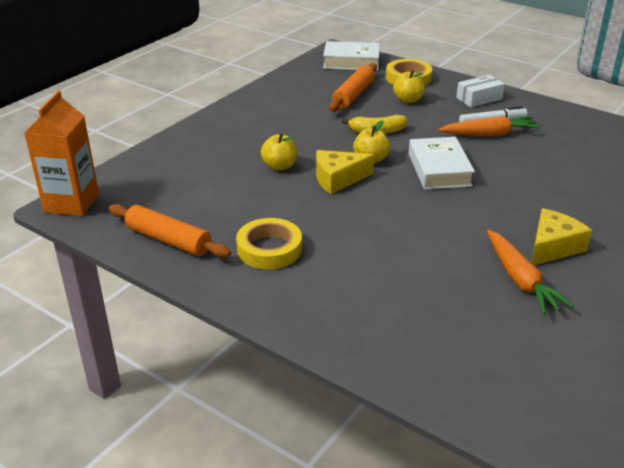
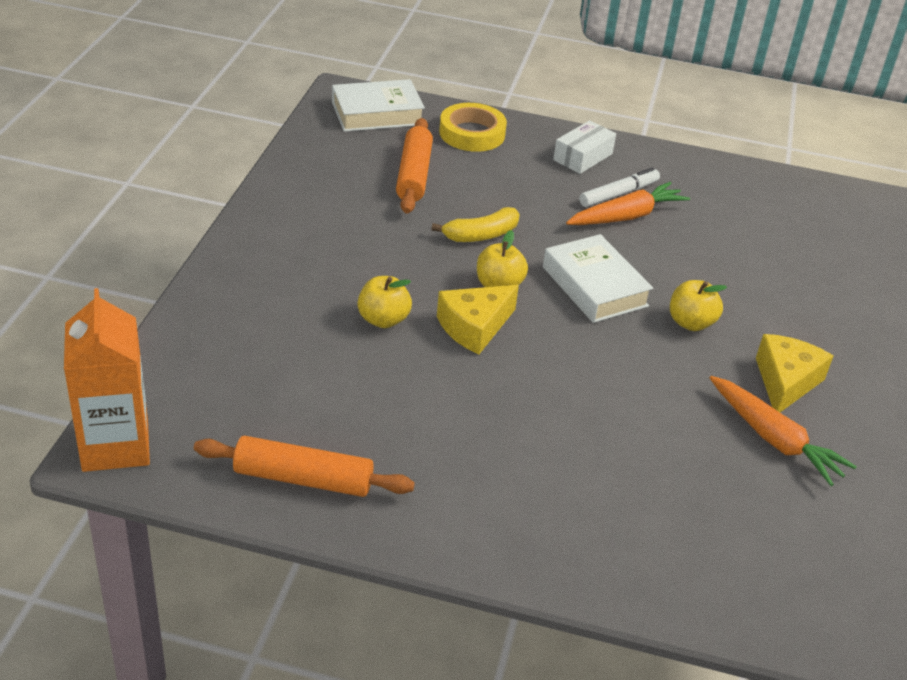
camera: 25 degrees left, 5 degrees up
yellow tape [236,218,302,269] -> none
yellow apple [393,70,425,103] -> yellow apple moved to [670,280,727,331]

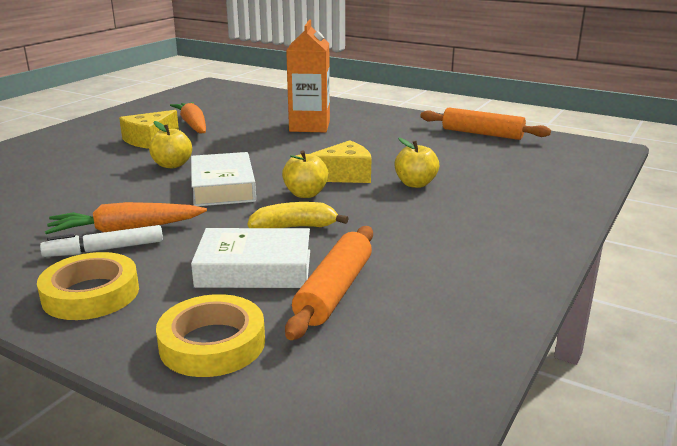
camera: 160 degrees left, 15 degrees down
orange carton [64,288,150,472] -> orange carton moved to [286,20,330,132]
white book [332,79,425,132] -> white book moved to [191,228,310,288]
white box [553,120,616,174] -> yellow tape [37,252,139,320]

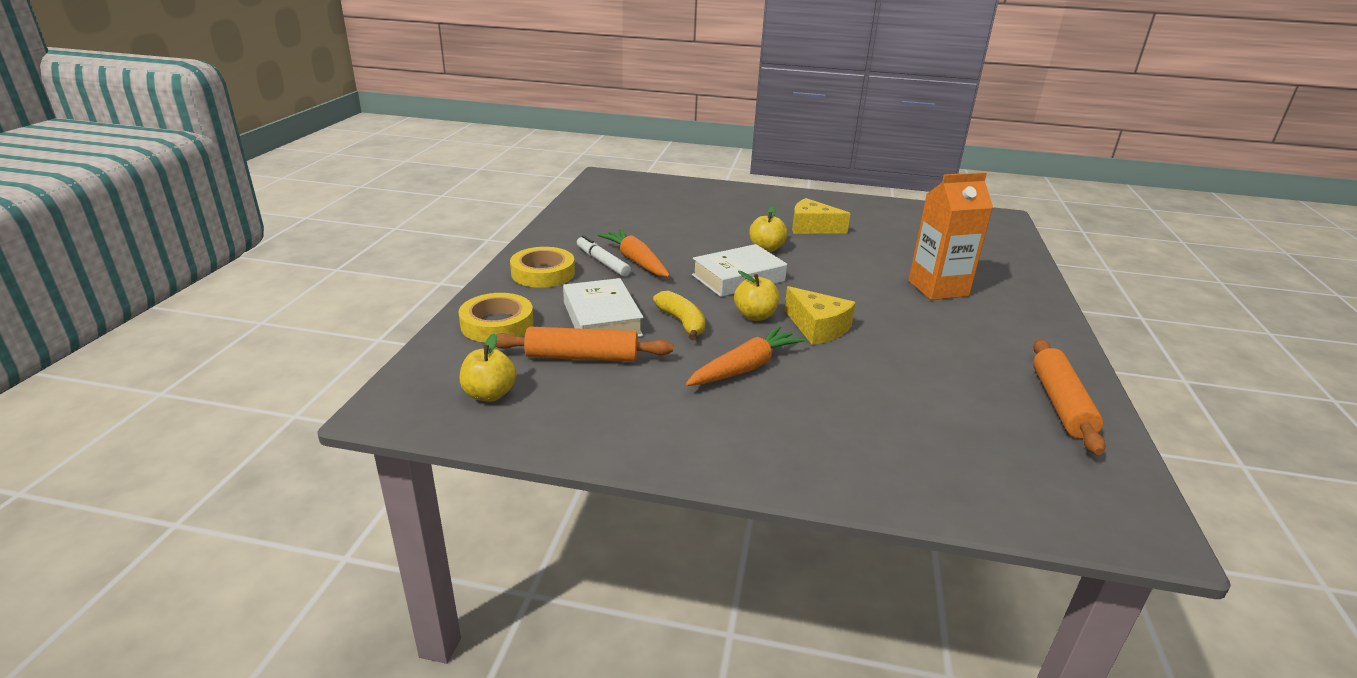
camera: 70 degrees right, 5 degrees up
orange carrot [170,102,206,134] -> orange carrot moved to [686,326,805,386]
yellow apple [395,138,439,188] -> yellow apple moved to [460,333,517,402]

